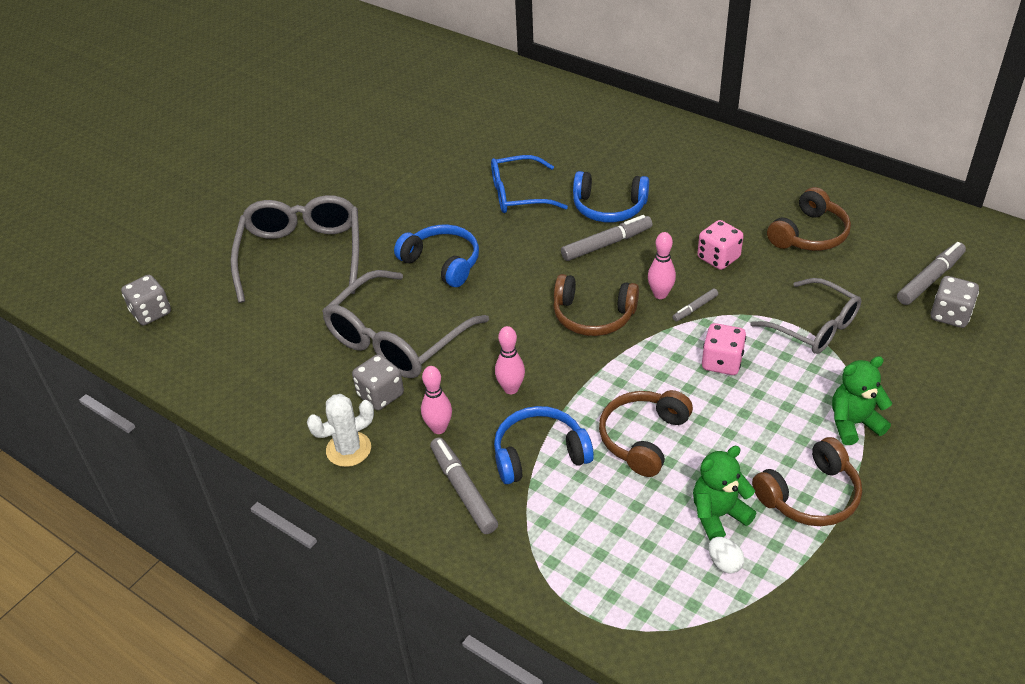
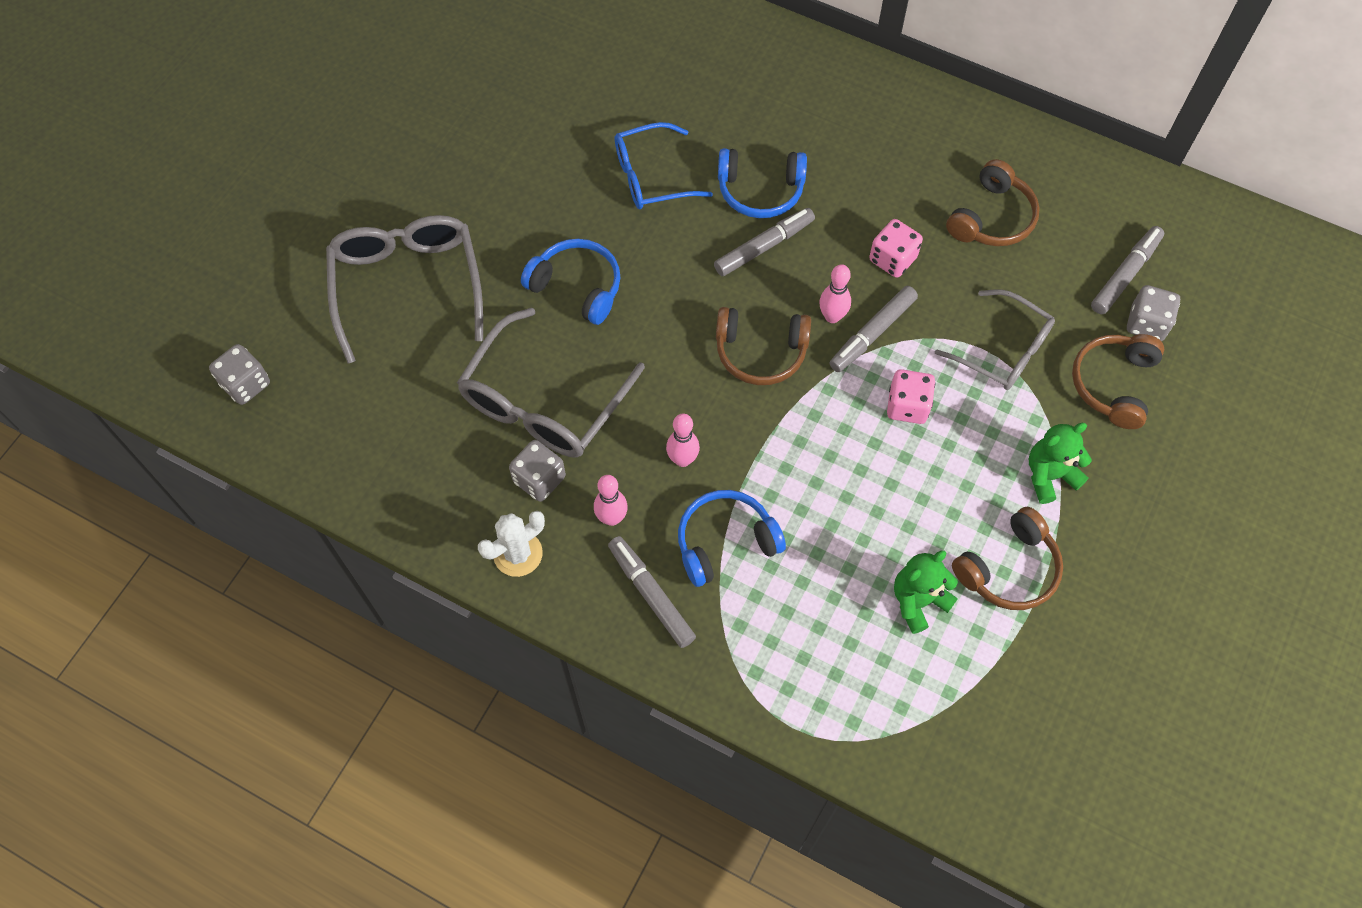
camera: 10 degrees left, 20 degrees up
brown headphones [599,390,693,477] -> brown headphones moved to [1072,334,1164,429]
grey marker [672,289,718,321] -> grey marker [830,286,918,372], size x1.84
white egg [709,537,744,573] -> none

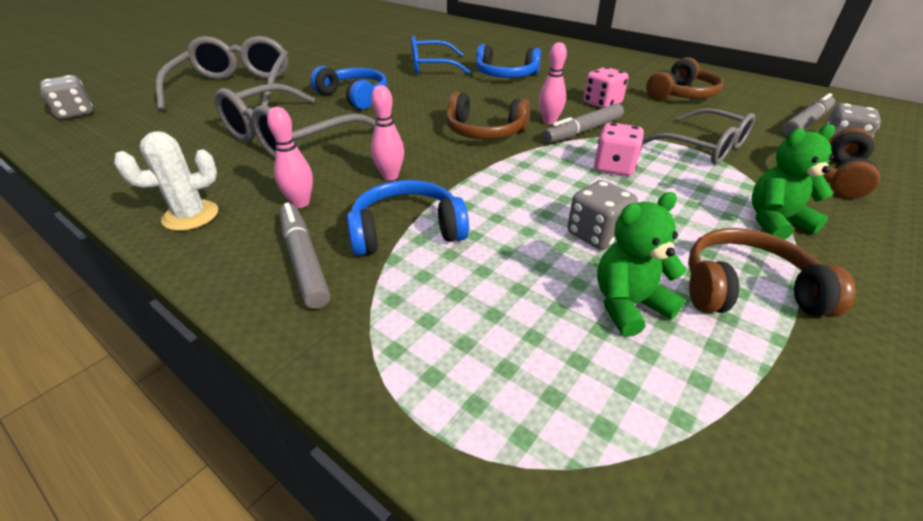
camera: 10 degrees right, 25 degrees down
grey dice [509,440,566,502] -> grey dice moved to [567,180,638,250]
grey marker [714,208,815,276] -> none
brown headphones [952,507,1063,610] -> brown headphones turned 150 degrees counterclockwise [688,228,856,317]

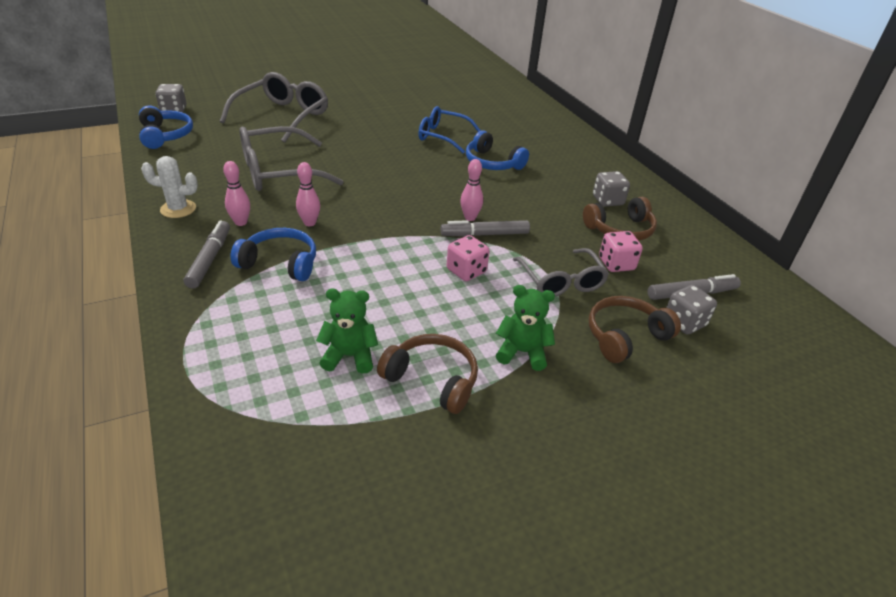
camera: 25 degrees right, 0 degrees up
blue headphones [311,66,387,110] -> blue headphones moved to [139,105,193,149]
brown headphones [446,92,530,140] -> none
grey dice [567,180,638,250] -> grey dice moved to [593,171,630,207]
pink dice [584,67,628,108] -> pink dice moved to [599,231,643,272]

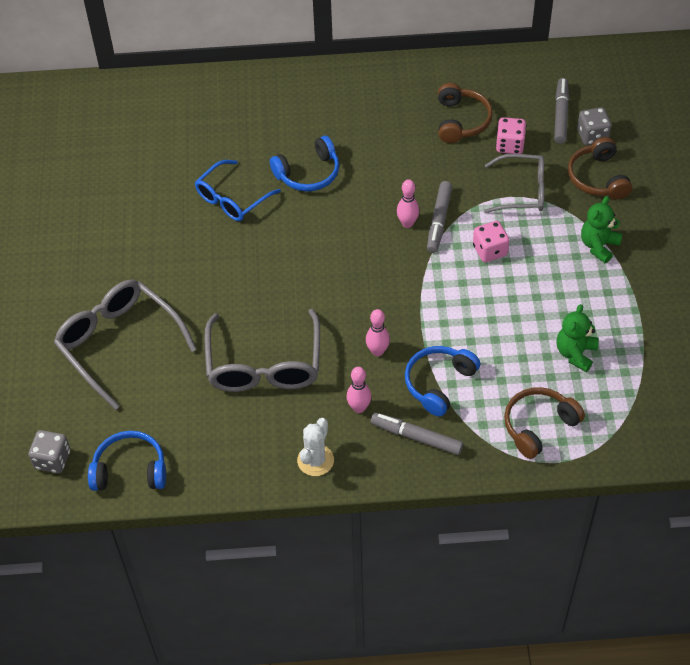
camera: 65 degrees left, 15 degrees up
brown headphones [377,334,478,414] -> brown headphones moved to [504,387,585,459]
grey dice [593,171,630,207] -> none

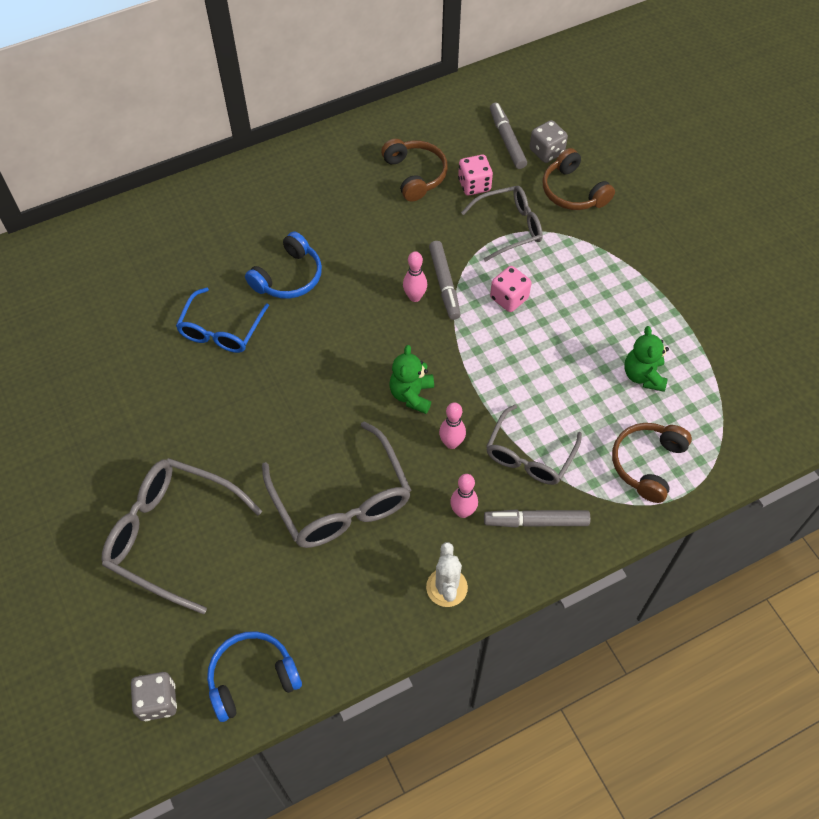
camera: 25 degrees left, 5 degrees up
blue headphones [405,346,480,417] -> grey glasses [486,404,582,485]
green teddy bear [581,196,622,263] -> green teddy bear moved to [390,345,434,414]

